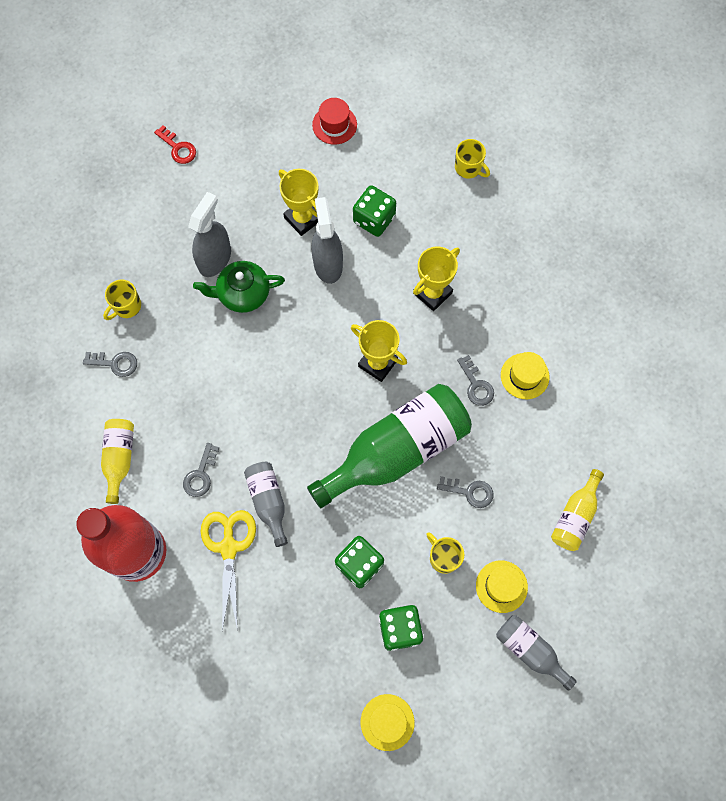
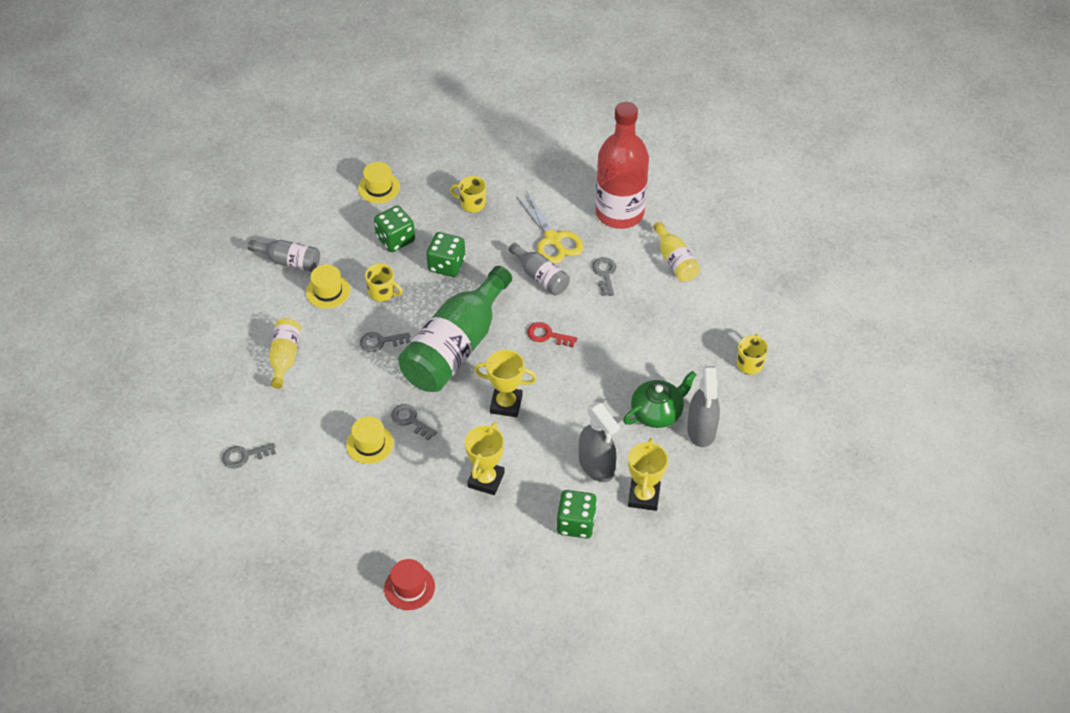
camera: 155 degrees right, 20 degrees down
grey key [83,352,137,377] -> grey key moved to [222,443,276,468]
red key [154,125,196,164] -> red key moved to [527,322,577,347]
yellow trophy [279,169,318,236] -> yellow trophy turned 75 degrees clockwise [628,438,668,511]
red hat [312,98,357,145] -> red hat moved to [384,559,435,610]
yellow mug [455,139,490,178] -> yellow mug moved to [450,176,486,213]

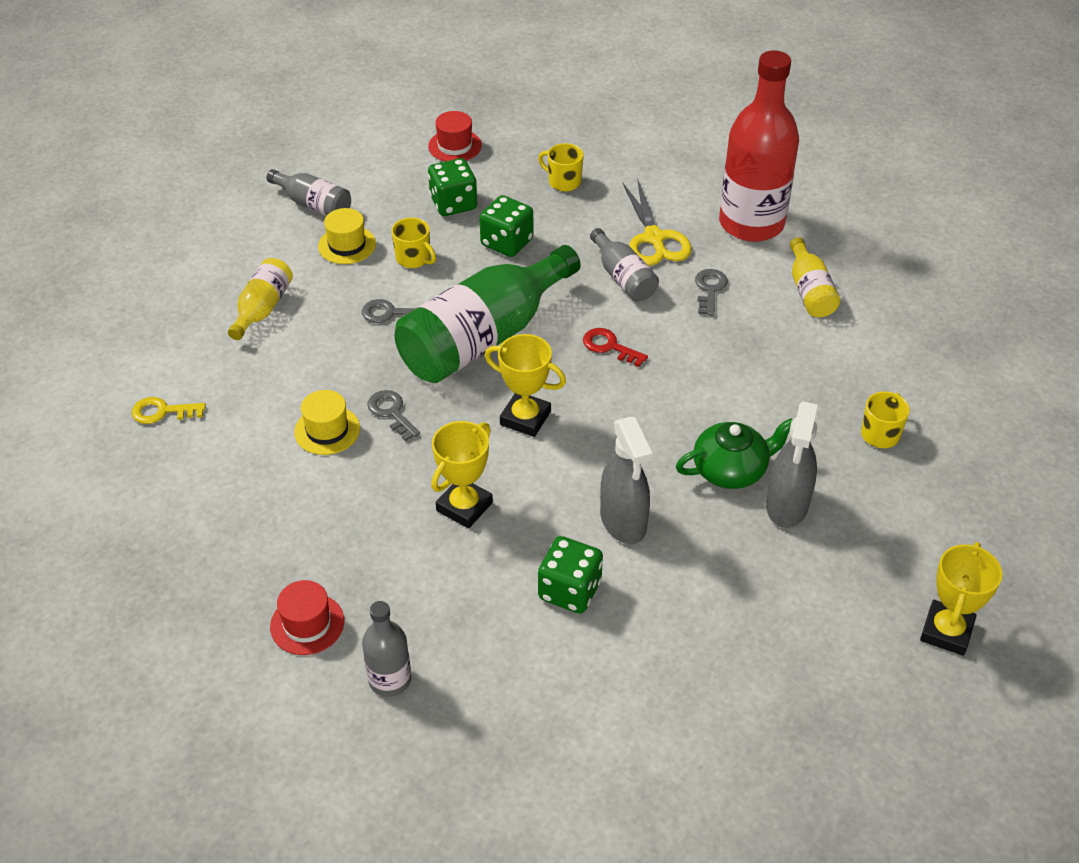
camera: 15 degrees right, 5 degrees down
grey key [222,443,276,468] -> yellow key [132,397,206,424]
yellow hat [358,162,400,203] -> red hat [428,111,482,161]
yellow trophy [628,438,668,511] -> yellow trophy moved to [920,542,1003,656]
none -> grey bottle [362,601,411,697]

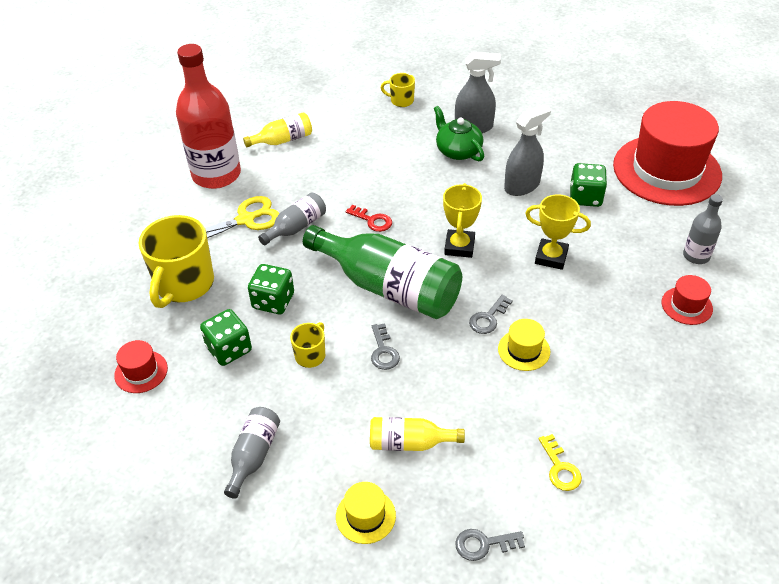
camera: 105 degrees left, 0 degrees up
yellow hat [318,208,376,264] -> yellow hat moved to [336,482,396,544]
yellow mug [538,143,584,192] -> yellow mug [139,215,214,308], size x2.07
red key [583,328,648,367] -> red key turned 75 degrees counterclockwise [346,205,392,232]
grey key [695,269,728,316] -> grey key moved to [455,529,525,561]
yellow trophy [920,542,1003,656] -> none
none -> red hat [613,101,722,206]

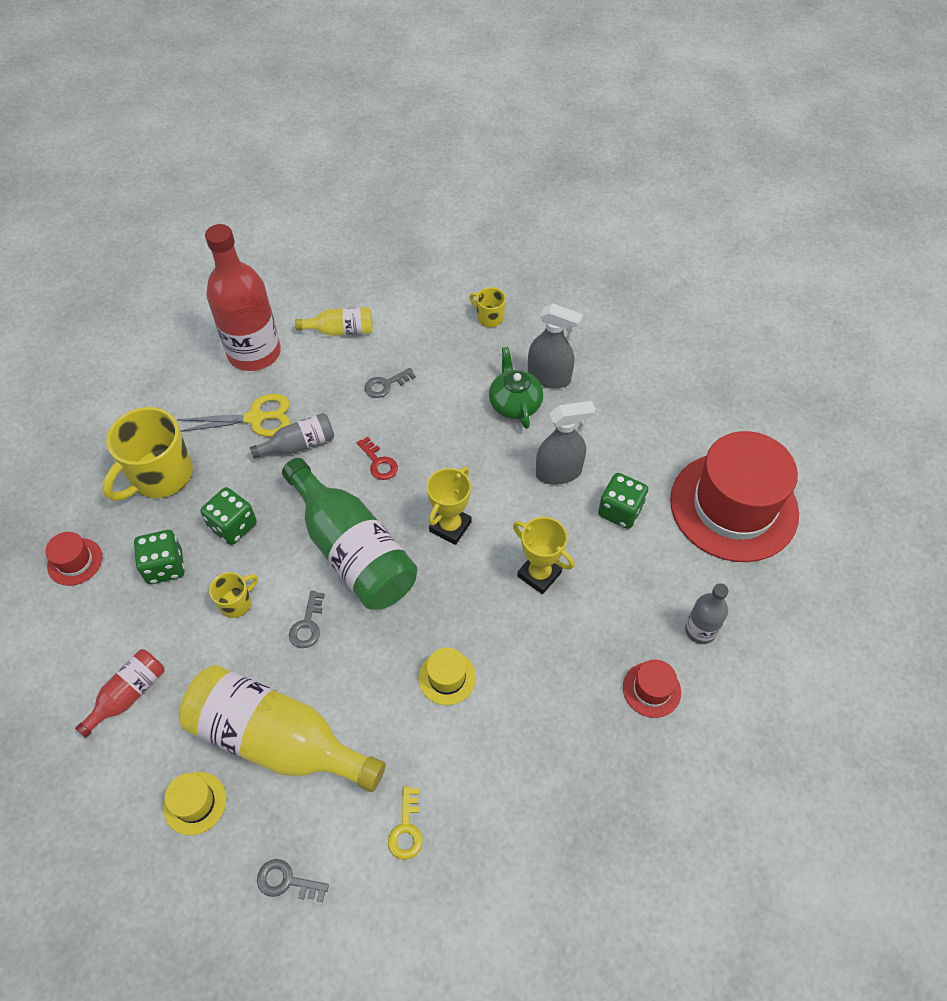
camera: 20 degrees right, 10 degrees up
grey bottle [224,407,280,499] -> red bottle [75,649,164,738]
yellow bottle [370,417,465,451] -> yellow bottle [179,665,386,792], size x2.05
grey key [469,295,513,334] -> grey key moved to [365,368,416,398]

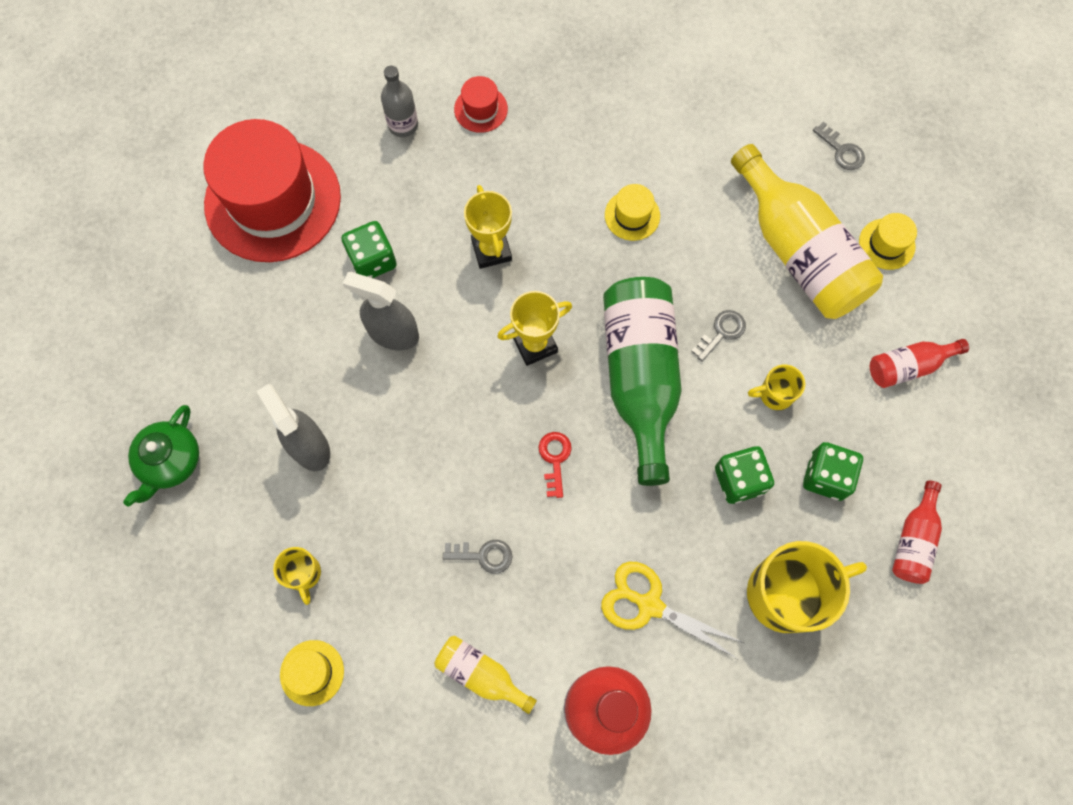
camera: 145 degrees left, 15 degrees up
red hat [45,532,102,586] -> red bottle [892,481,942,584]
grey bottle [250,413,334,459] -> none
yellow key [388,786,423,860] -> none
green teapot [489,347,543,429] -> green teapot moved to [123,405,199,507]
none -> yellow hat [280,640,344,706]

